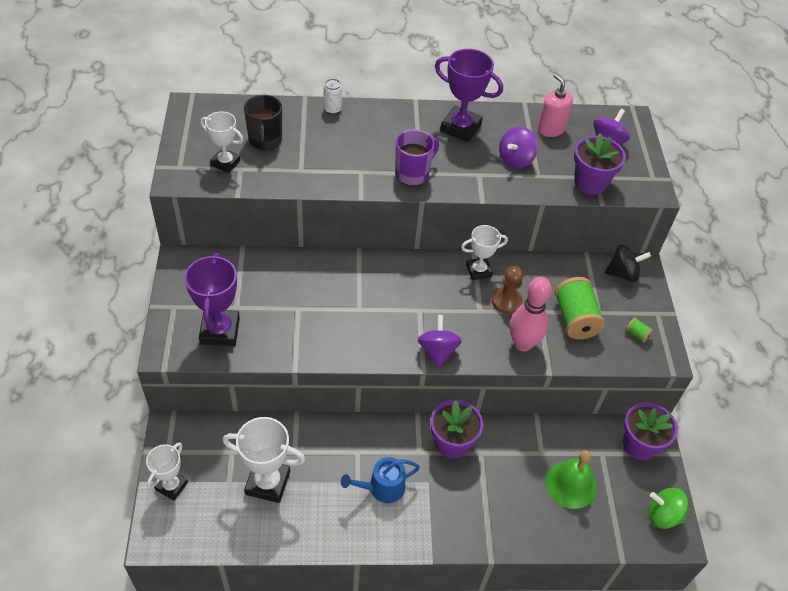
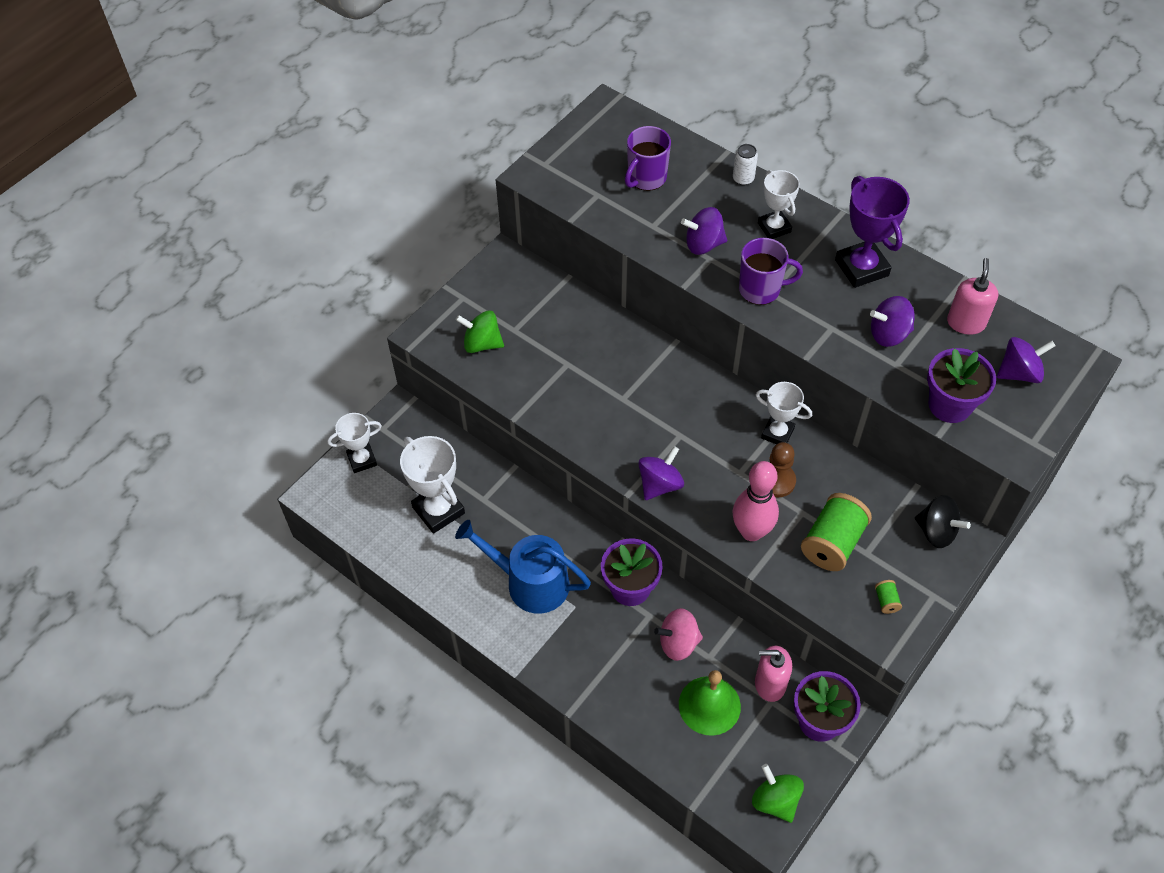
camera: 45 degrees right, 5 degrees up
purple trophy [184,253,240,346] -> green spinning top [456,310,504,353]
white trophy [200,111,243,173] -> white trophy moved to [758,170,800,239]
black mug [244,95,282,151] -> purple mug [625,126,671,191]
blue watering can [341,457,420,503] -> blue watering can [455,520,591,614], size x1.53
none -> pink spinning top [654,608,703,661]
none -> purple spinning top [681,207,727,255]
none -> pink soap dispenser [755,646,792,702]

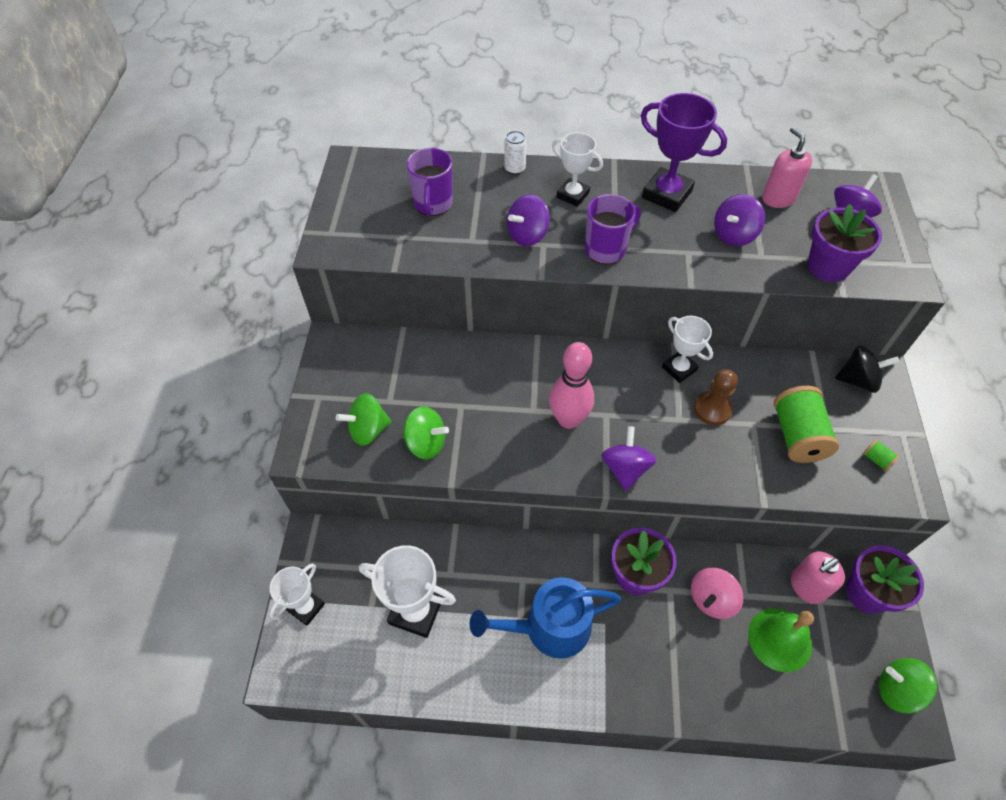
camera: 35 degrees left, 0 degrees up
pink bowling pin [732,461,779,541] -> pink bowling pin moved to [549,342,594,429]
white trophy [756,382,812,444] -> white trophy turned 60 degrees clockwise [662,316,713,383]
none -> green spinning top [403,406,449,459]

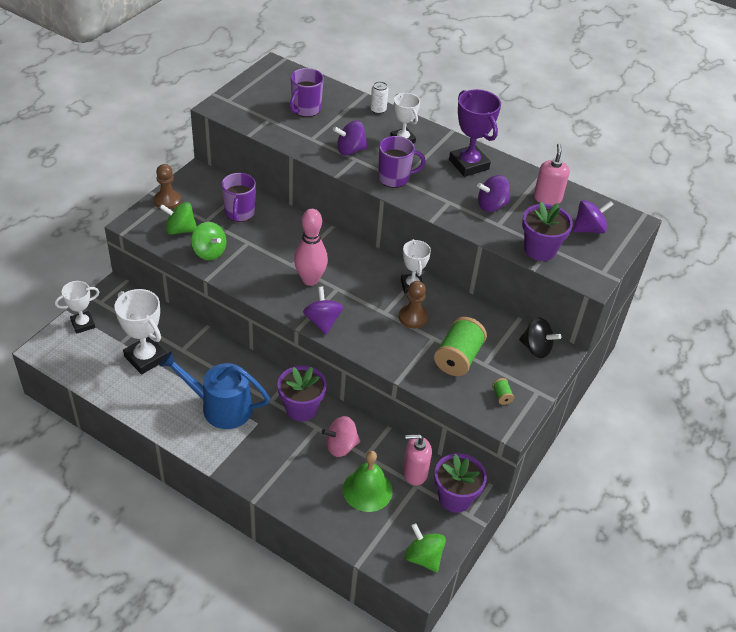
camera: 25 degrees right, 10 degrees down
purple spinning top [601,426,656,491] -> purple spinning top turned 45 degrees counterclockwise [303,287,343,335]
none -> brown pawn [154,164,181,209]
none -> purple mug [222,173,256,222]

